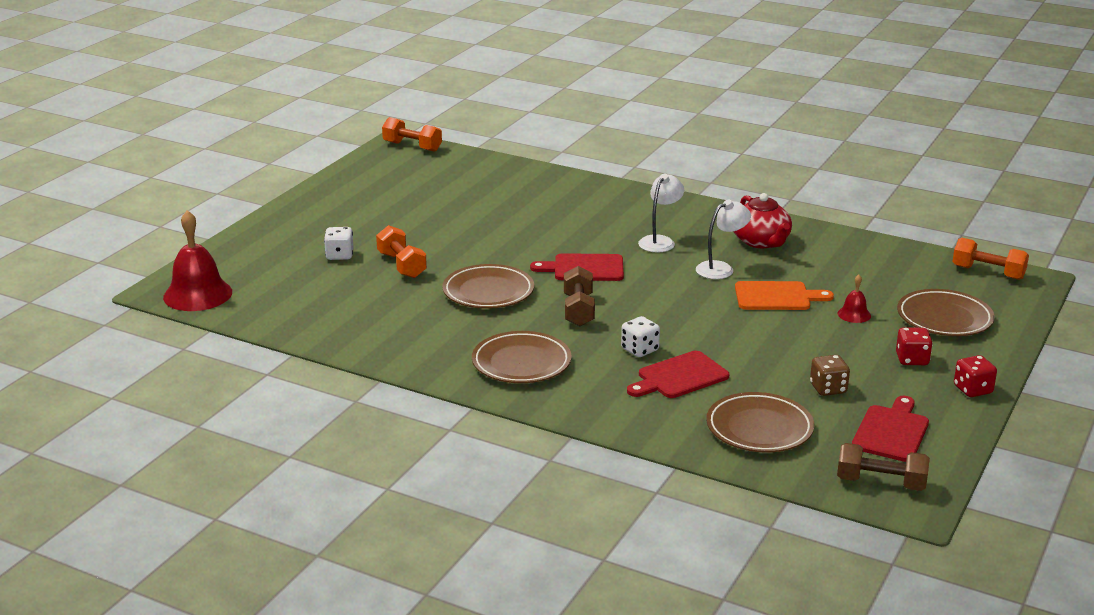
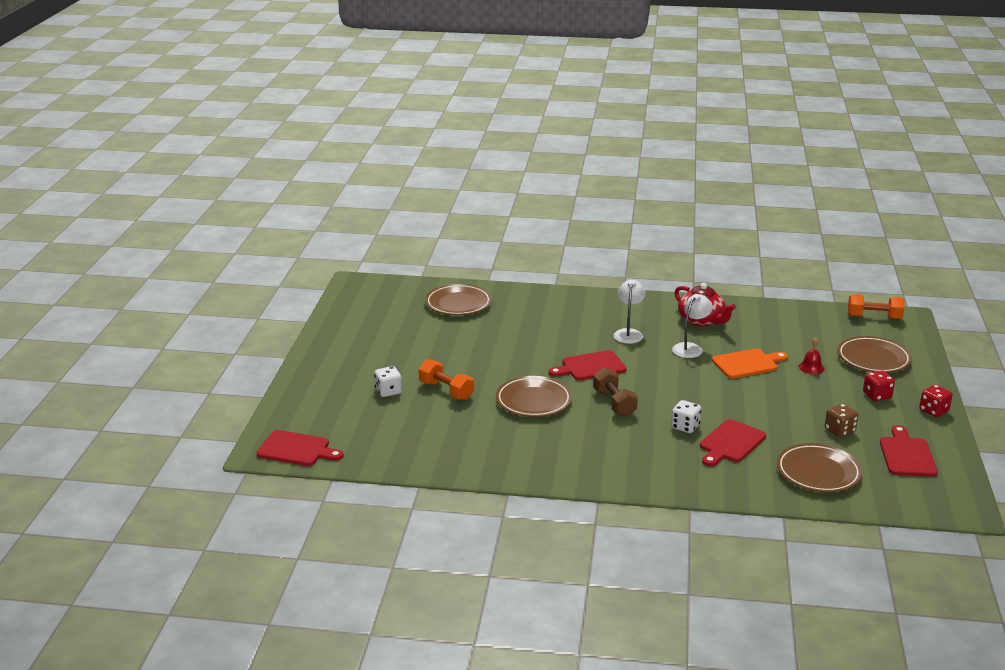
camera: 20 degrees left, 0 degrees up
red bell [163,210,232,311] -> red cutting board [257,430,344,466]
orange dumbbell [382,117,442,152] -> none
brown plate [472,331,572,383] -> brown plate moved to [425,284,492,315]
brown dumbbell [837,443,930,491] -> none

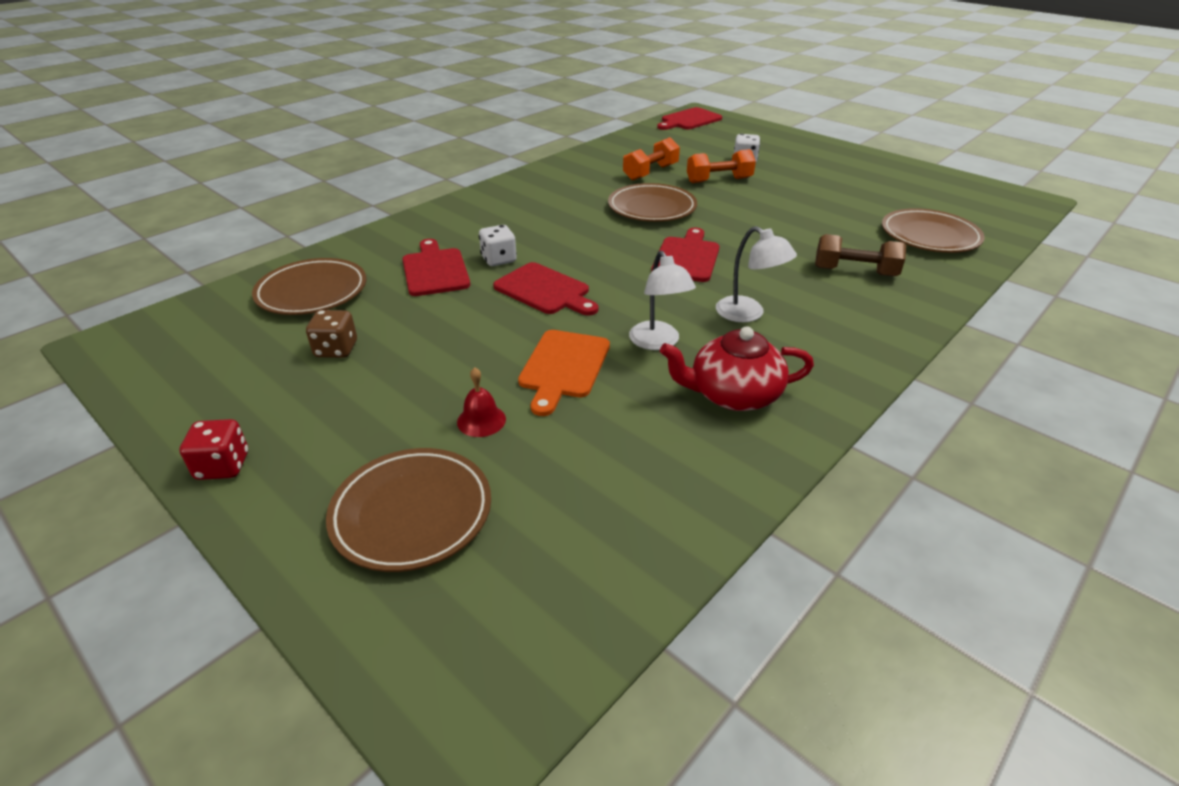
camera: 125 degrees right, 10 degrees up
brown dumbbell [593,367,638,416] -> brown dumbbell moved to [815,234,906,276]
orange dumbbell [848,294,905,319] -> orange dumbbell moved to [623,137,680,181]
red dice [863,370,895,401] -> none
red cutting board [880,425,938,477] -> red cutting board moved to [493,262,599,316]

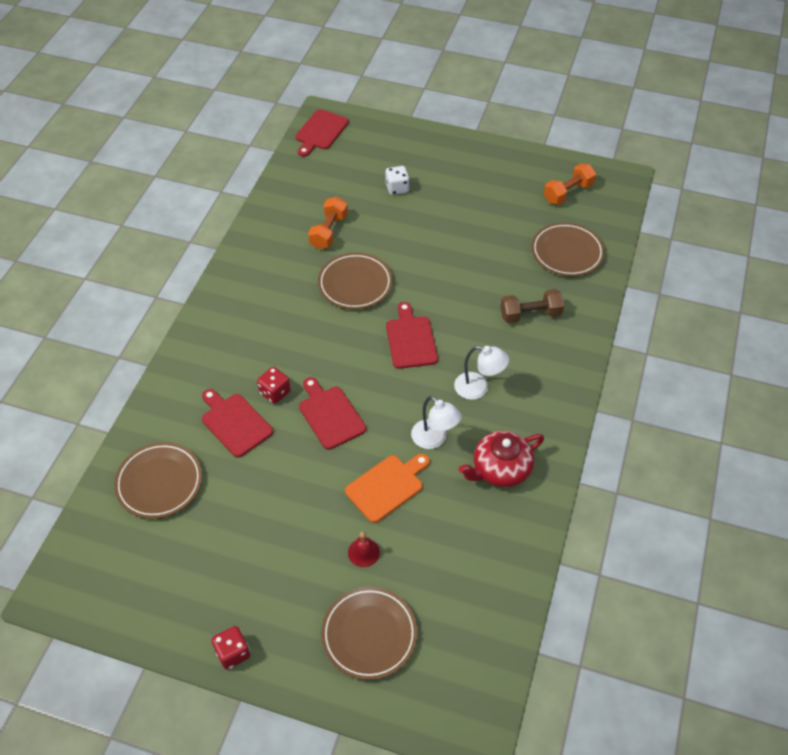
camera: 25 degrees left, 15 degrees up
brown dice [306,310,357,358] -> none
white dice [479,225,517,266] -> red dice [257,367,291,404]
red cutting board [493,262,599,316] -> red cutting board turned 135 degrees counterclockwise [299,377,366,450]
orange cutting board [518,330,610,416] -> orange cutting board turned 120 degrees counterclockwise [345,454,430,523]
orange dumbbell [687,149,756,183] -> orange dumbbell moved to [544,163,596,205]

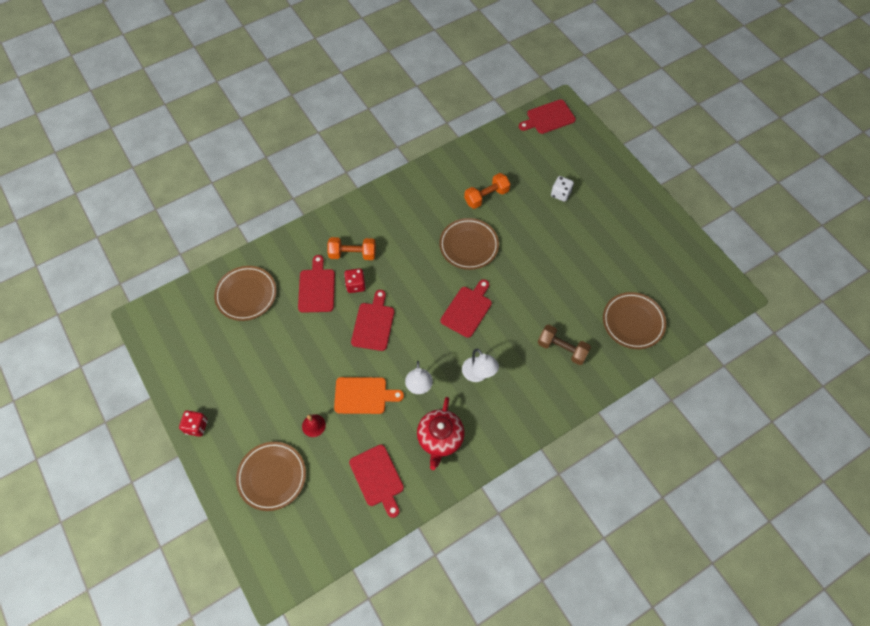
camera: 40 degrees right, 10 degrees up
red teapot [459,431,544,487] -> red teapot turned 90 degrees counterclockwise [417,397,465,470]
orange dumbbell [544,163,596,205] -> orange dumbbell moved to [327,237,376,260]
none -> red cutting board [349,445,404,518]

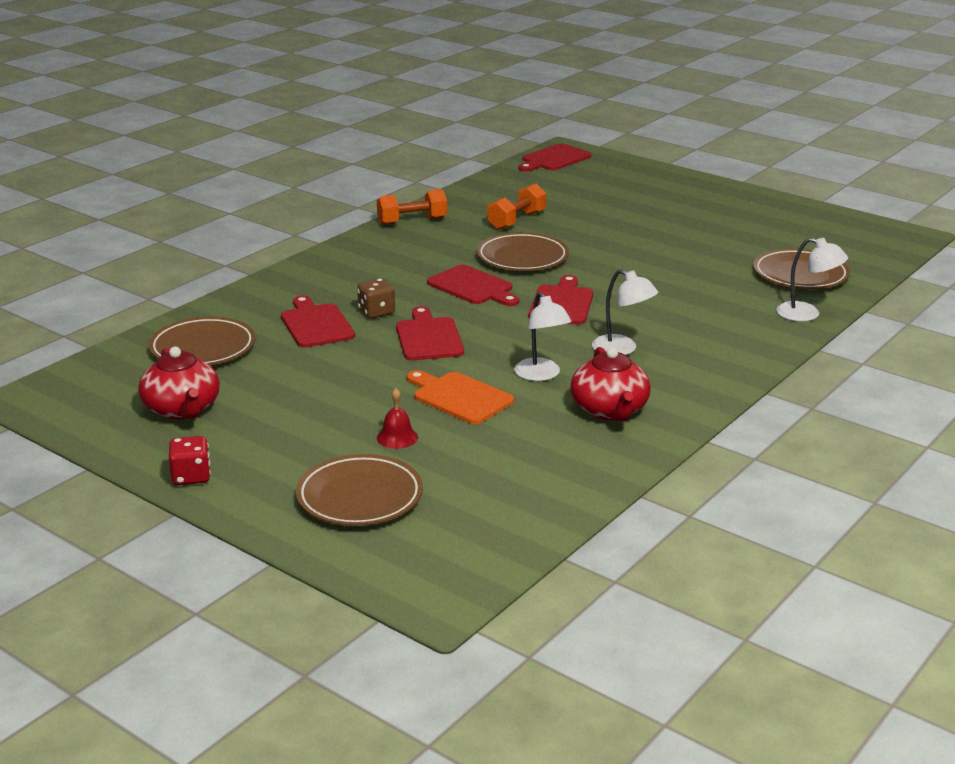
camera: 20 degrees left, 35 degrees down
orange dumbbell [327,237,376,260] -> orange dumbbell moved to [377,189,447,225]
orange cutting board [334,377,404,414] -> orange cutting board turned 120 degrees counterclockwise [407,370,514,424]
red dice [344,268,366,293] -> brown dice [357,278,395,318]
red cutting board [349,445,404,518] -> red cutting board moved to [427,265,519,306]
brown dumbbell [538,325,591,365] -> none
white dice [551,176,574,202] -> none
none -> red teapot [138,347,220,420]
none -> white lamp [776,238,848,322]

